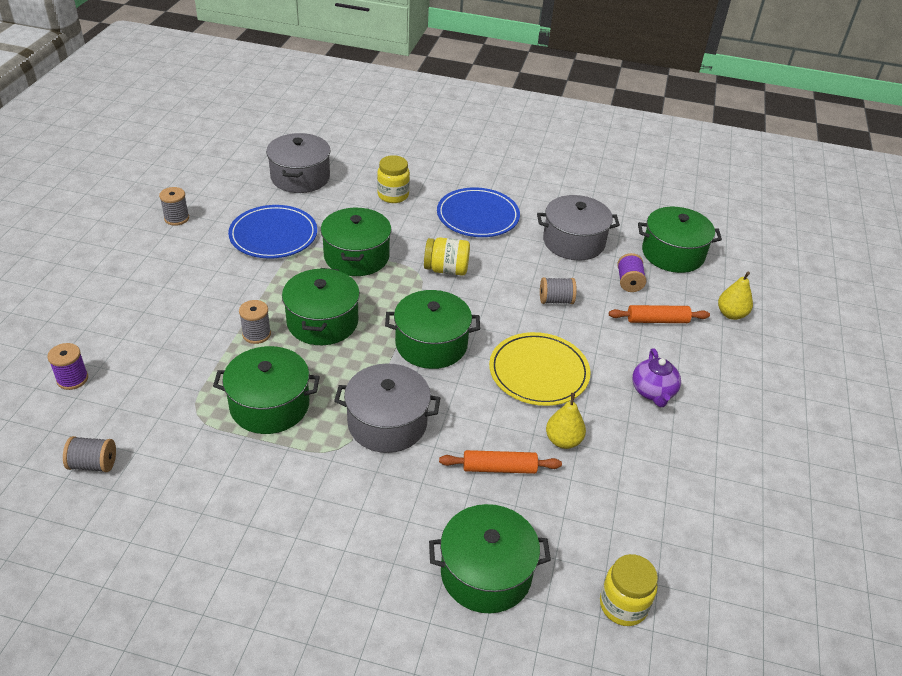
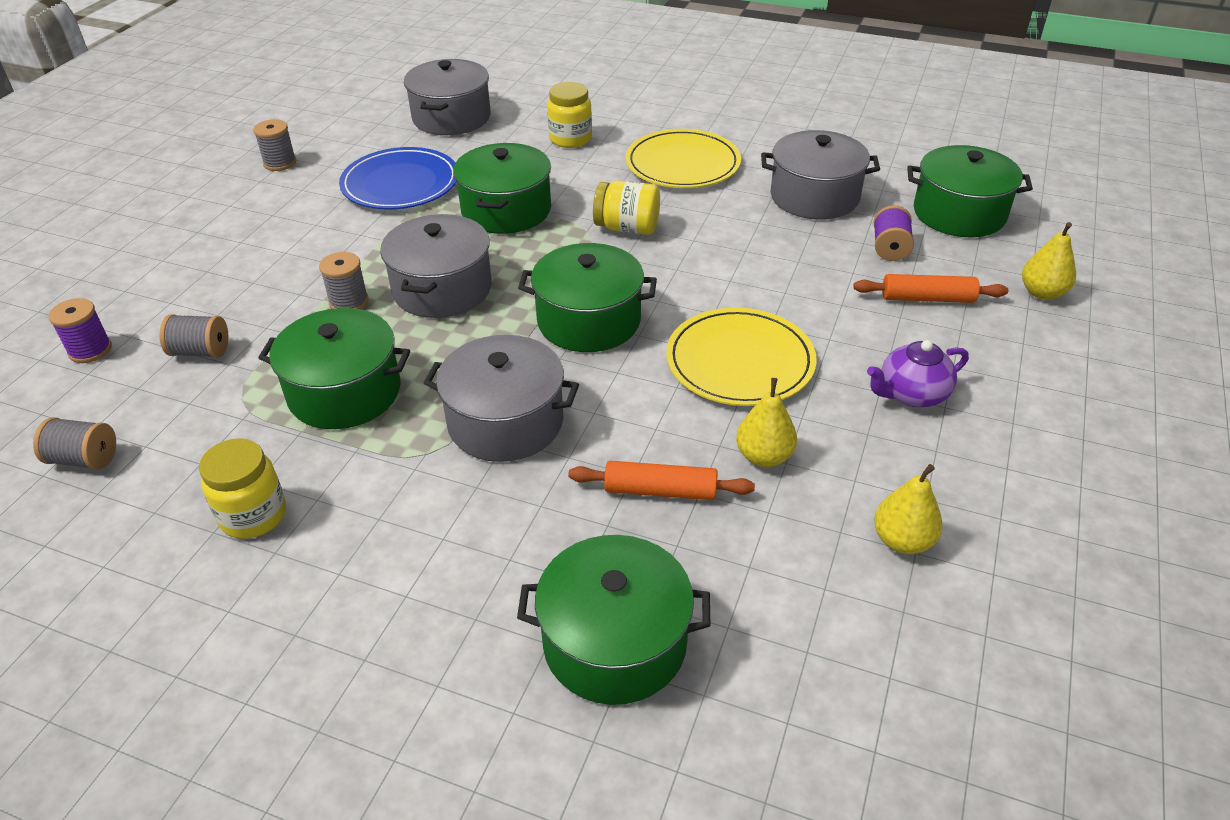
camera: 10 degrees right, 0 degrees up
green pot [282,268,360,345] -> grey pot [380,214,492,318]
blue plate [437,187,520,237] -> yellow plate [626,129,741,188]
grey spool [540,277,577,304] -> grey spool moved to [159,314,228,358]
yellow jar [600,554,658,626] -> yellow jar moved to [199,438,286,539]
purple teapot [632,348,681,407] -> purple teapot turned 60 degrees clockwise [867,340,969,407]
none -> yellow pear [874,464,943,554]

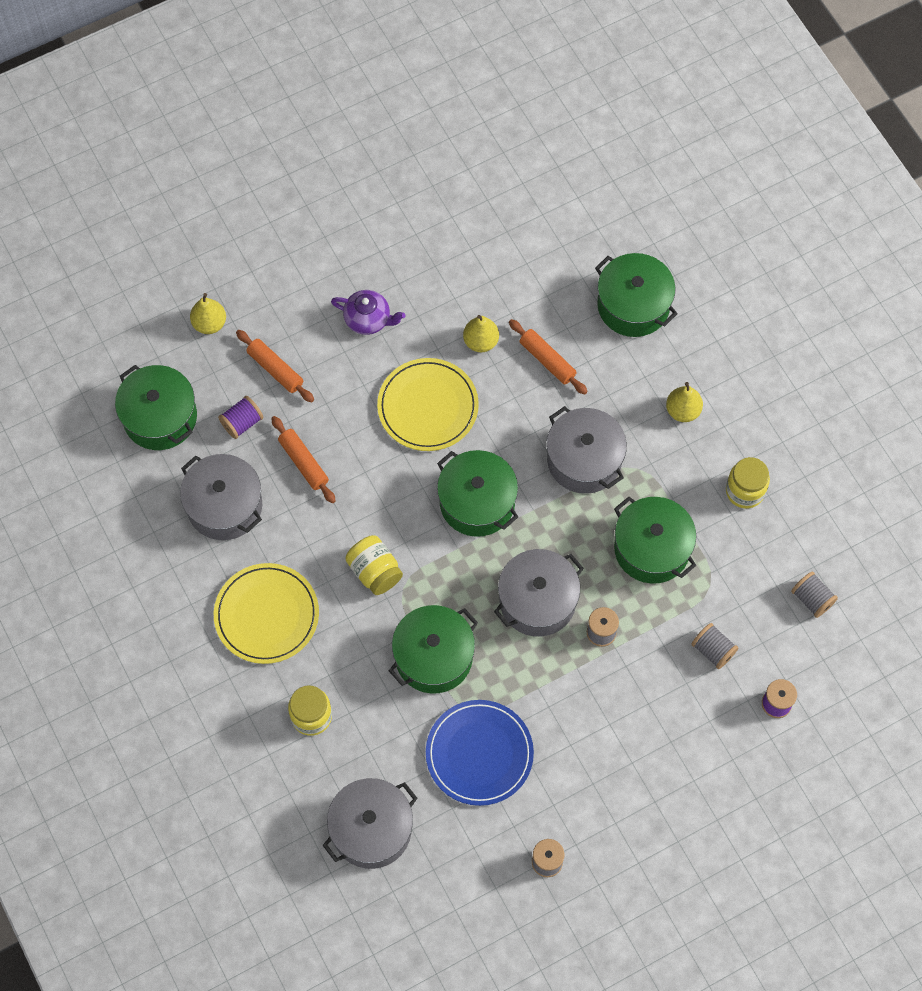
camera: 140 degrees left, 25 degrees up
yellow pear [874,464,943,554] -> yellow pear moved to [666,382,703,422]
none -> orange rolling pin [271,416,336,503]

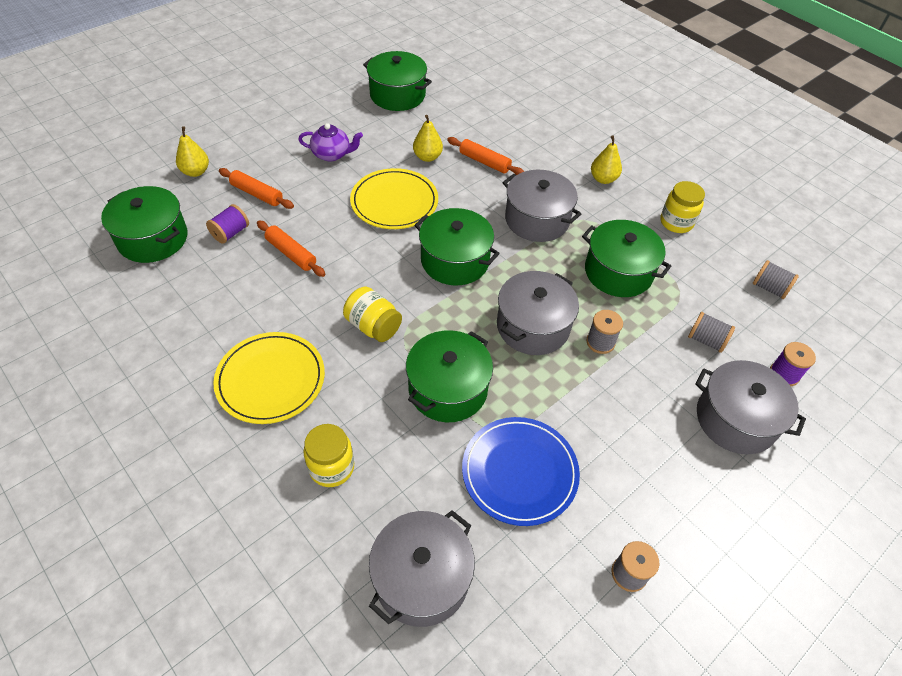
camera: 15 degrees left, 15 degrees down
grey pot [180,454,262,540] -> grey pot moved to [695,360,806,454]
green pot [595,253,678,337] -> green pot moved to [363,51,432,111]

